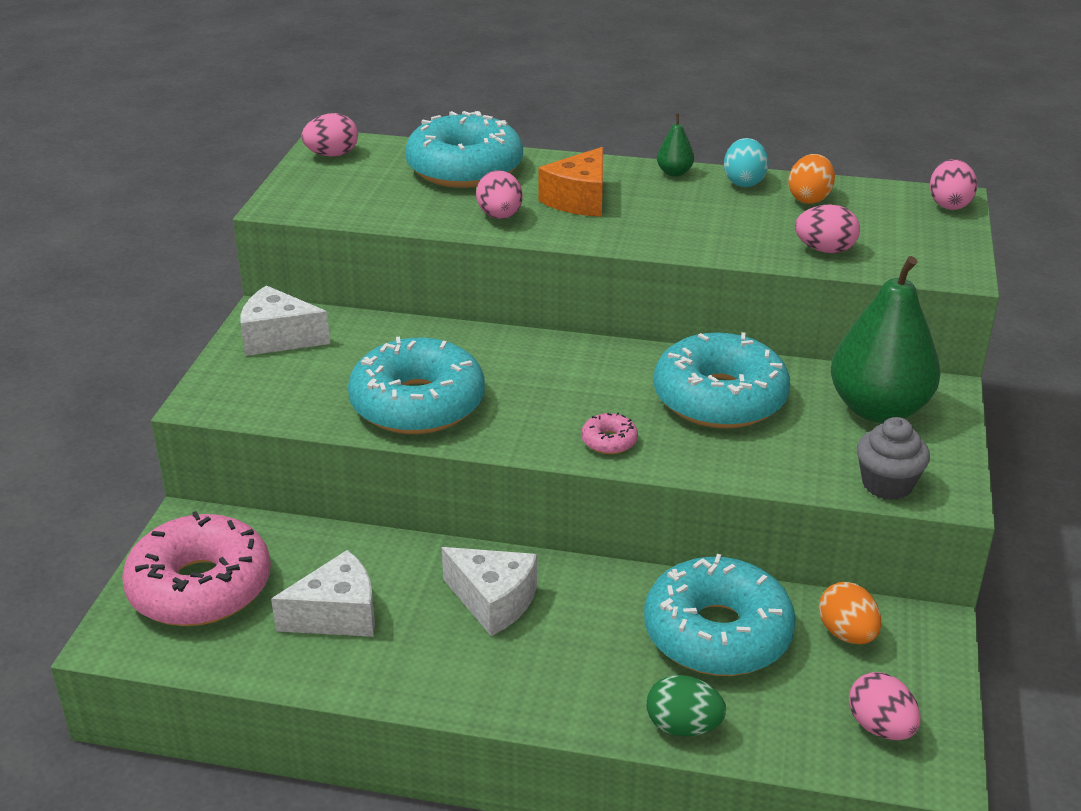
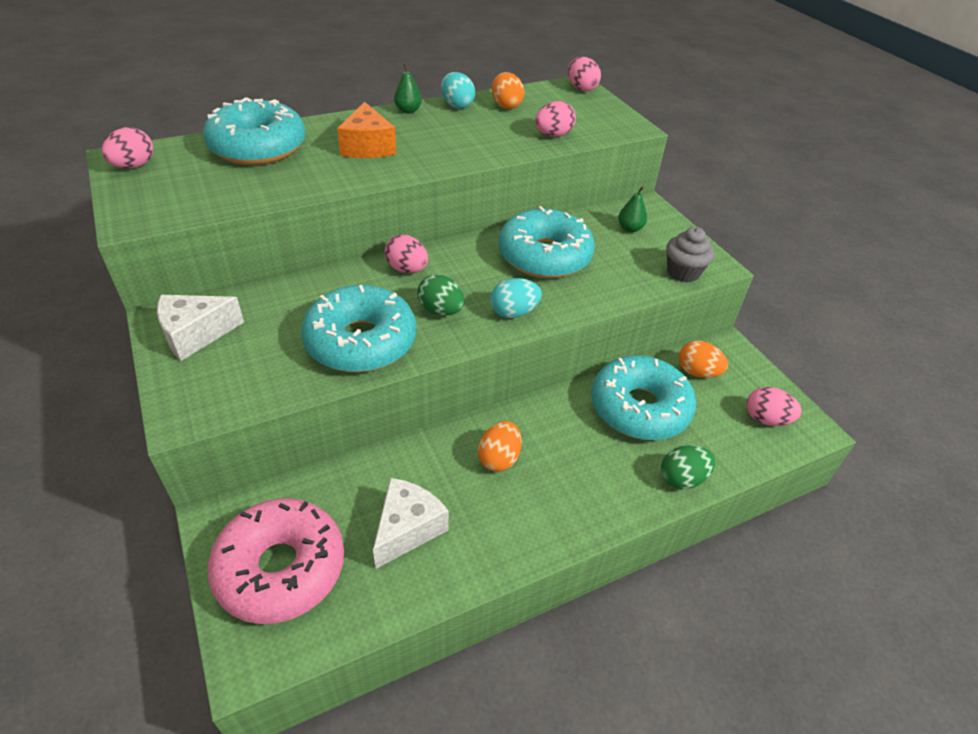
camera: 40 degrees left, 10 degrees up
white cheese [442,547,537,636] -> orange egg [478,421,522,472]
pink egg [476,170,523,219] -> pink egg moved to [385,234,428,273]
pink donut [581,412,638,454] -> turquoise egg [490,278,542,318]
green pear [831,256,941,423] -> green pear [618,187,647,232], size x0.41
none -> green egg [417,274,465,316]

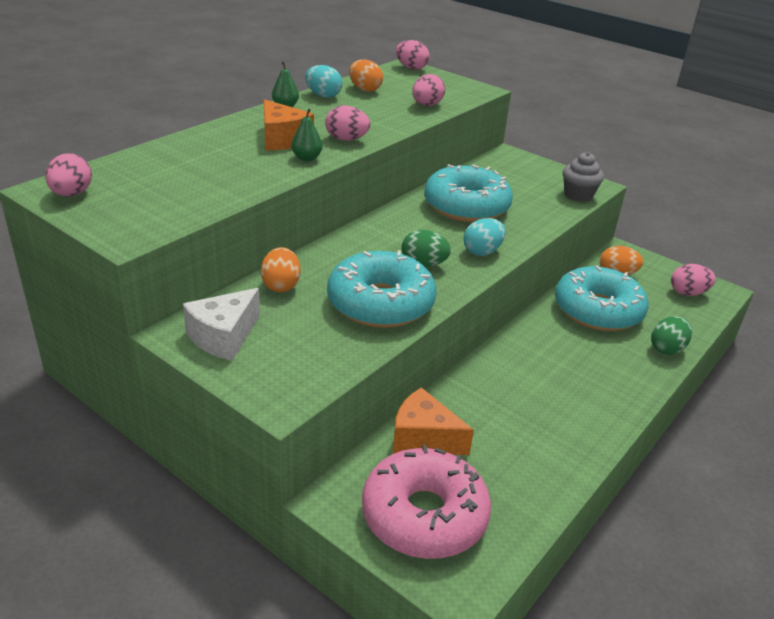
camera: 25 degrees left, 10 degrees down
turquoise donut [203,97,306,165] -> none
white cheese [373,478,449,569] -> none
pink egg [385,234,428,273] -> pink egg moved to [325,105,370,141]
orange egg [478,421,522,472] -> orange egg moved to [261,247,301,292]
green pear [618,187,647,232] -> green pear moved to [291,108,322,161]
none -> orange cheese [393,387,474,455]

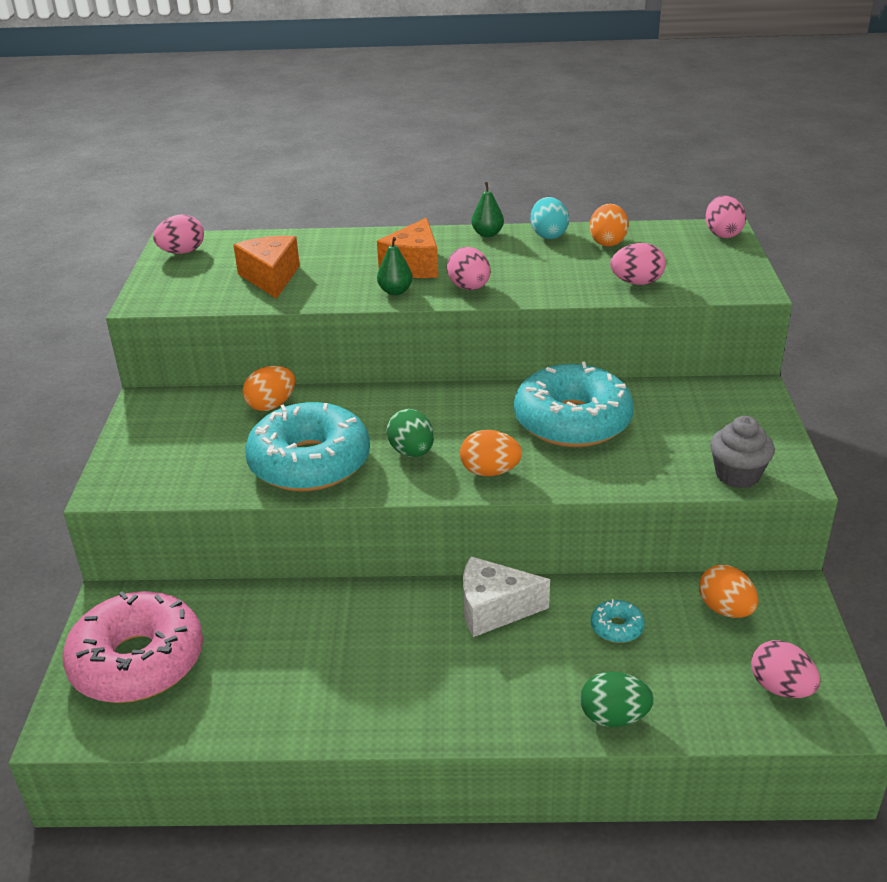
camera: 55 degrees right, 0 degrees up
white cheese [183,288,260,361] -> white cheese moved to [463,556,550,637]
orange cheese [393,387,474,455] -> orange cheese moved to [233,236,300,299]
turquoise egg [464,218,506,256] -> orange egg [460,430,522,476]
turquoise donut [555,266,649,331] -> turquoise donut [591,599,645,643], size x0.40

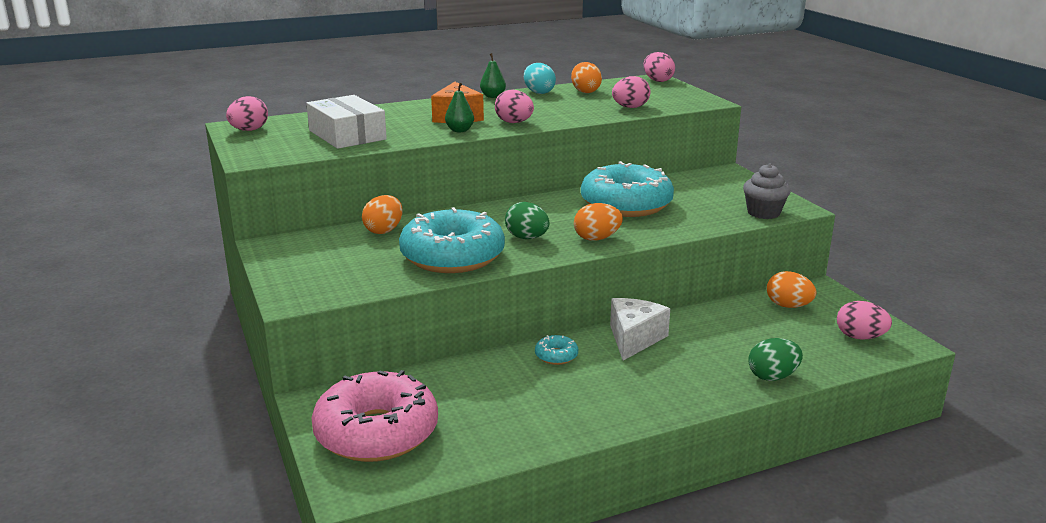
camera: 25 degrees left, 10 degrees down
orange cheese [233,236,300,299] -> white box [306,95,387,149]
white cheese [463,556,550,637] -> white cheese turned 135 degrees clockwise [610,298,670,361]
turquoise donut [591,599,645,643] -> turquoise donut moved to [535,335,578,365]

